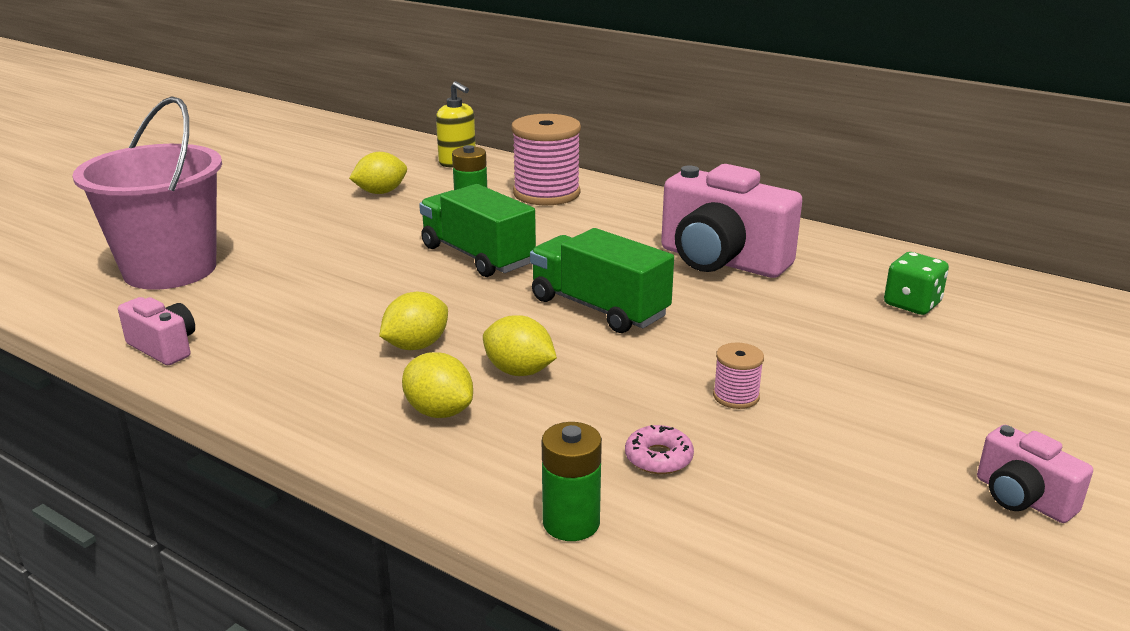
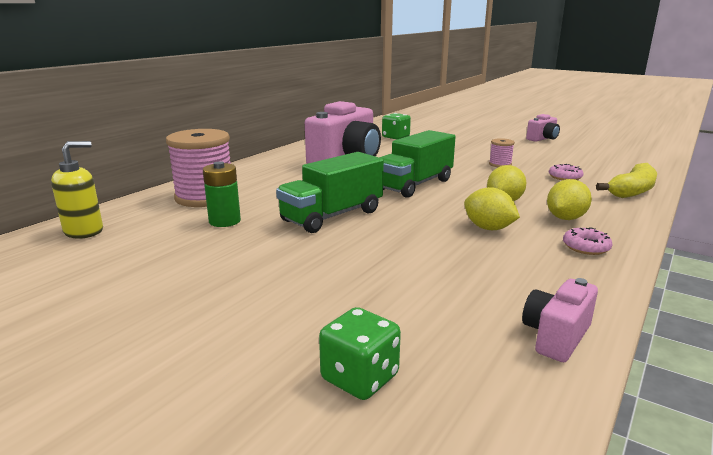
camera: 90 degrees left, 5 degrees down
pink bucket [72,96,222,290] -> green dice [319,307,401,400]
yellow lemon [349,152,407,194] -> none
green battery [542,422,602,541] -> yellow banana [596,163,657,198]
none -> pink donut [563,227,613,255]

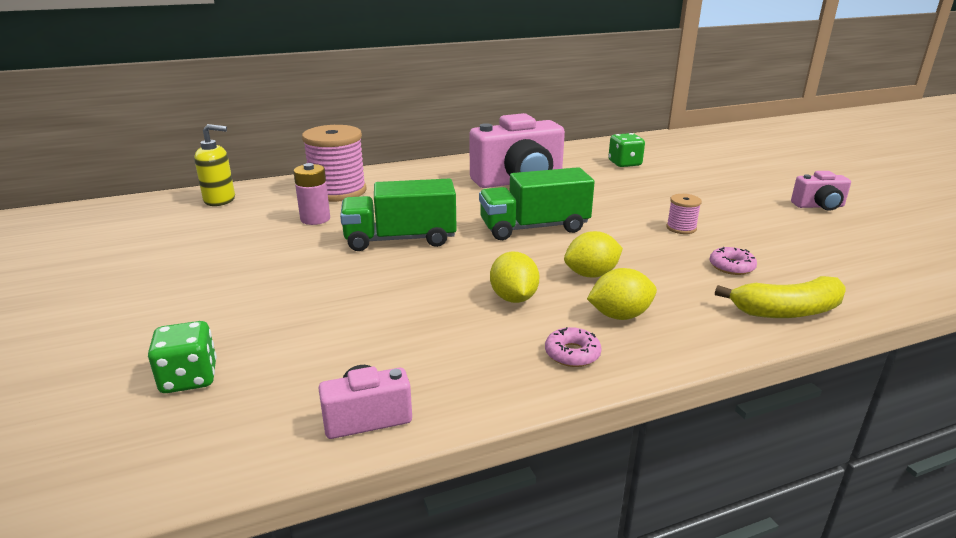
camera: 35 degrees right, 5 degrees up
green battery [203,161,241,227] -> pink battery [293,163,330,225]

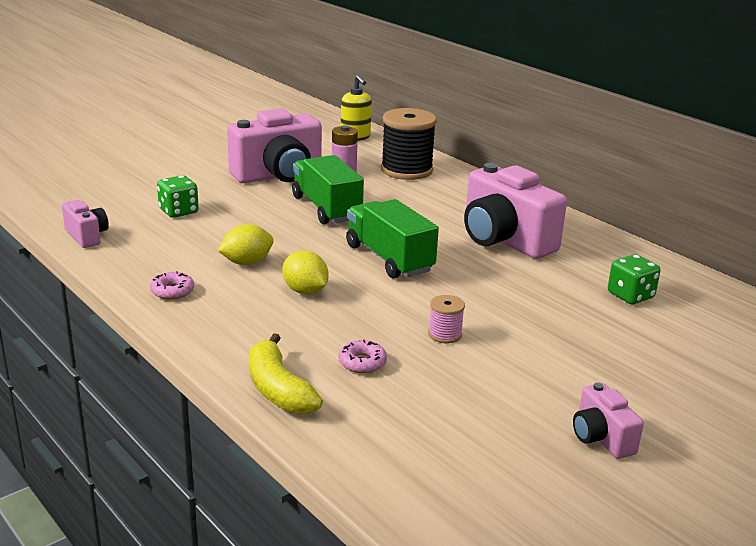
camera: 70 degrees right, 0 degrees up
green dice [148,321,217,393] -> green dice moved to [157,175,199,218]
pink spool [302,125,367,202] -> black spool [381,108,437,180]
yellow lemon [587,268,657,320] -> none
none -> pink camera [227,108,322,183]

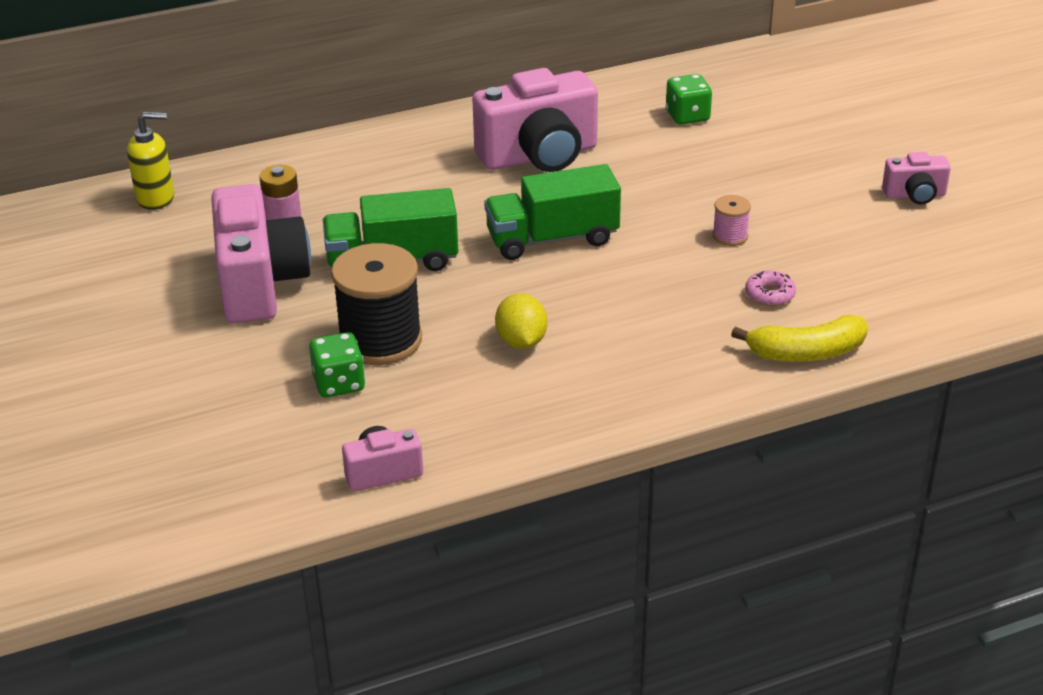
camera: 70 degrees left, 10 degrees up
pink donut [150,271,194,300] -> none
yellow lemon [282,251,329,295] -> none
black spool [381,108,437,180] -> black spool moved to [331,243,422,365]

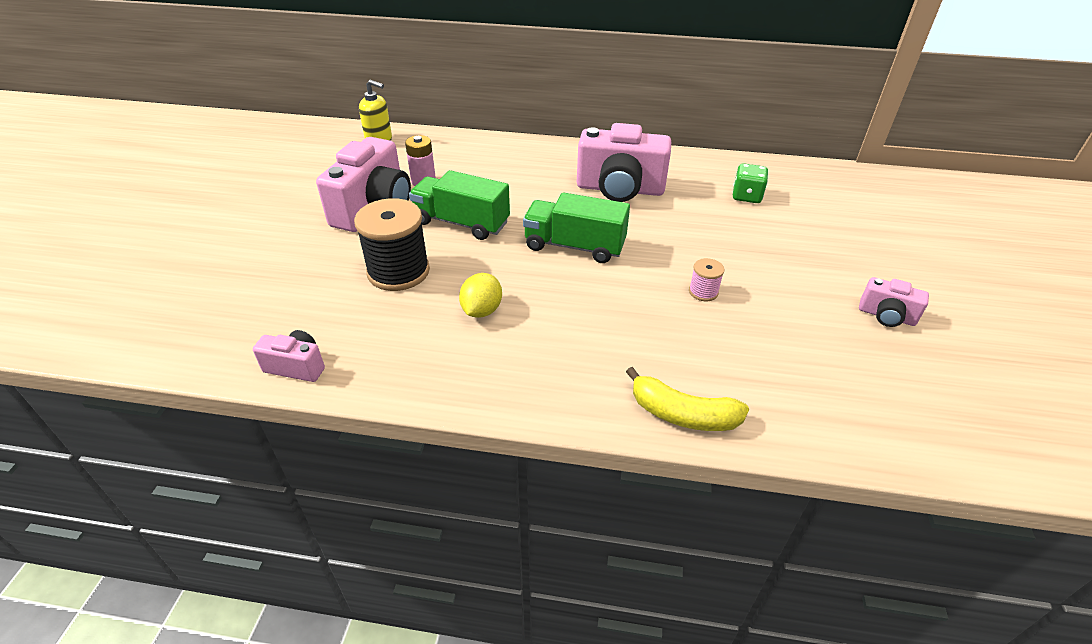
camera: 30 degrees right, 5 degrees up
green dice [309,332,365,398] -> none
pink donut [745,270,796,306] -> none

